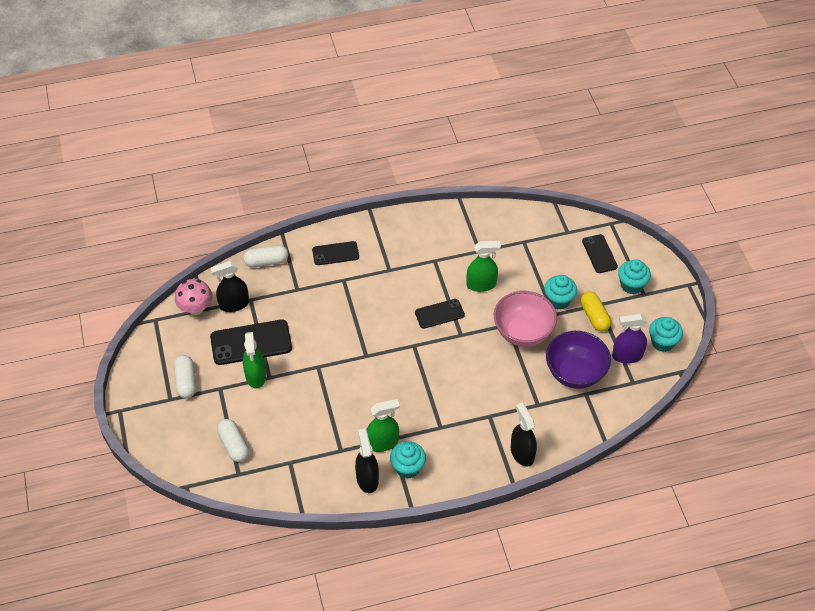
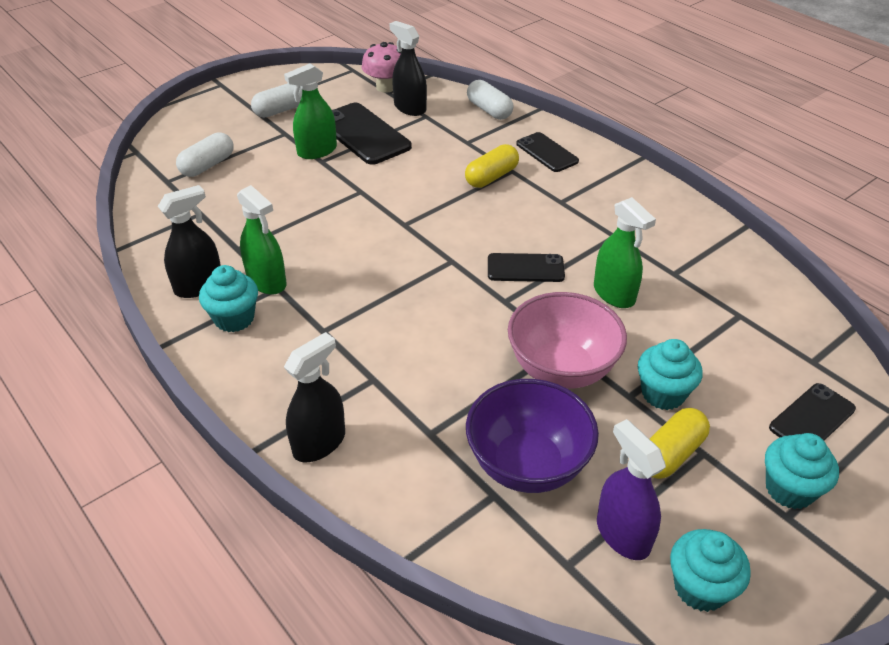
camera: 65 degrees right, 10 degrees down
black phone [415,299,465,329] -> black phone turned 45 degrees counterclockwise [488,253,565,282]
none -> yellow capsule [465,144,519,188]

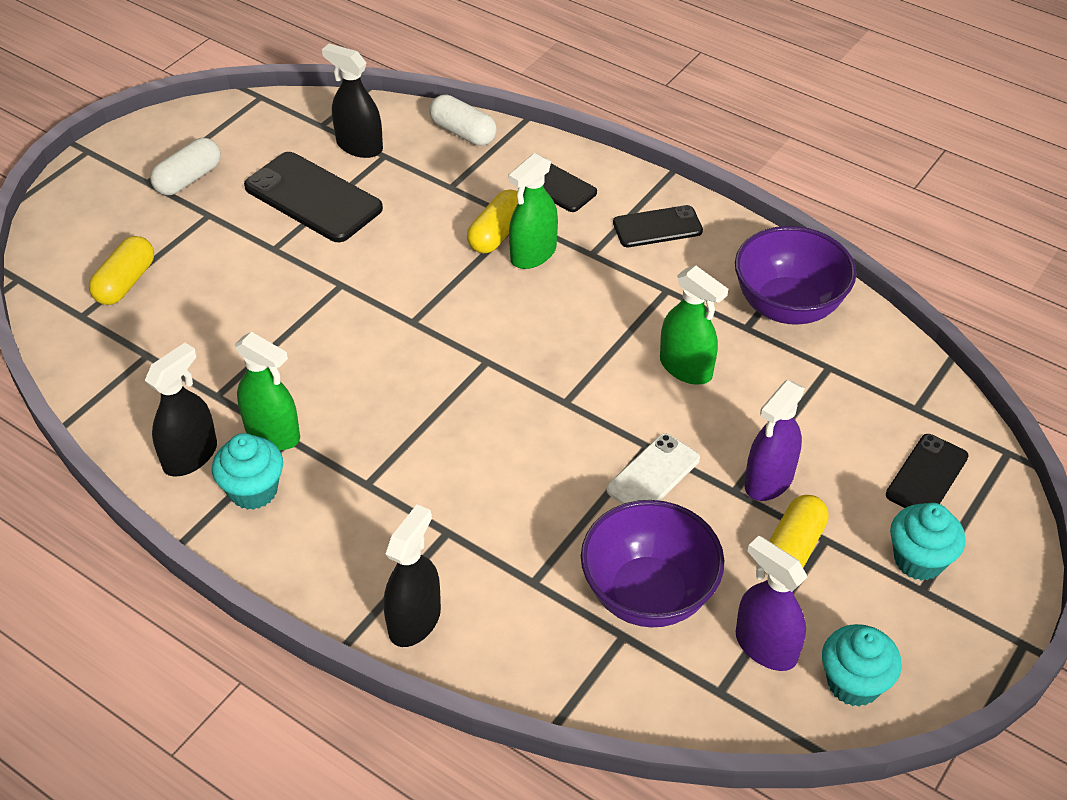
camera: 15 degrees left, 5 degrees up
white capsule [176,132,234,177] -> yellow capsule [89,236,154,305]
green spray bottle [284,63,337,159] -> green spray bottle moved to [509,153,558,269]
pink mushroom [361,42,402,93] -> none
black phone [488,253,565,282] -> black phone moved to [613,205,703,247]
pink bowl [508,292,627,389] -> white phone [606,433,700,504]
turquoise cupcake [638,339,703,410] -> purple spray bottle [745,380,805,501]
none -> purple bowl [735,226,856,325]

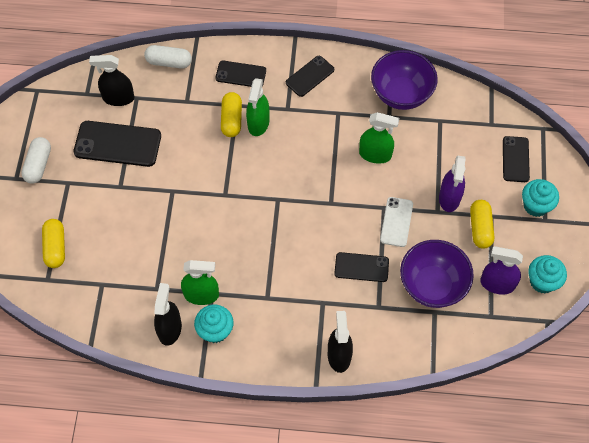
camera: 30 degrees left, 15 degrees up
none -> black phone [334,252,389,282]

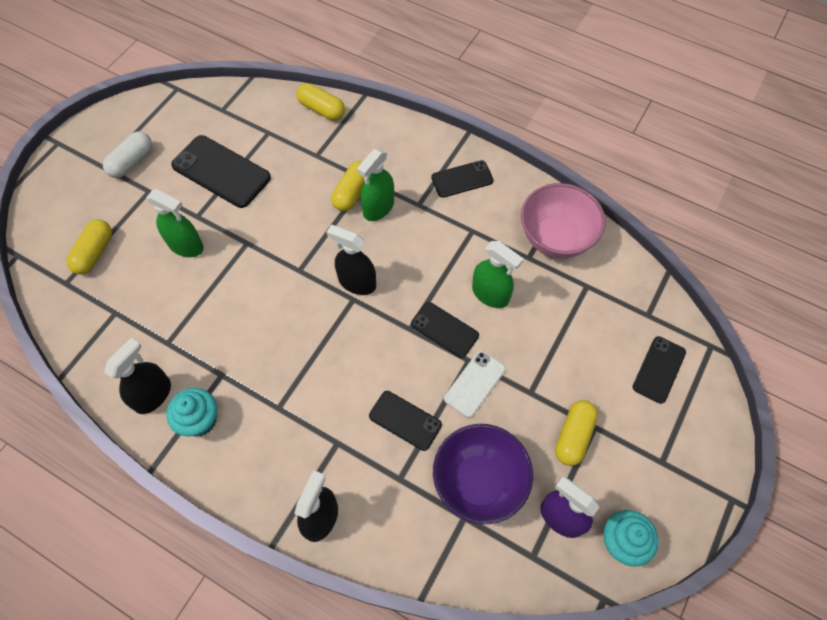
camera: 25 degrees right, 0 degrees up
black spray bottle [89,55,134,106] -> black spray bottle moved to [326,225,376,295]
white capsule [144,45,192,69] -> yellow capsule [296,83,345,121]
green spray bottle [181,260,219,305] -> green spray bottle moved to [146,189,204,257]
black phone [215,61,266,87] -> black phone moved to [411,302,479,358]
purple bowl [371,50,438,110] -> pink bowl [521,183,605,258]
purple spray bottle [439,156,465,212] -> none
turquoise cupcake [522,179,559,217] -> none

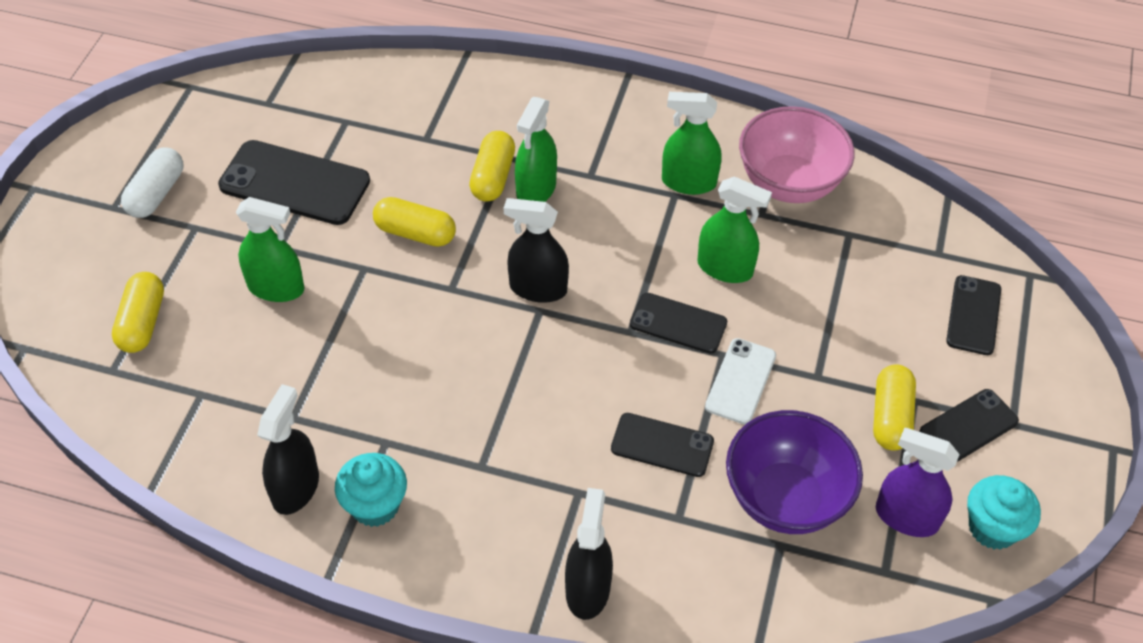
camera: 15 degrees left, 10 degrees down
yellow capsule [296,83,345,121] -> yellow capsule moved to [373,197,456,247]
black phone [431,160,494,198] -> black phone moved to [919,389,1019,462]
none -> green spray bottle [662,92,721,195]

